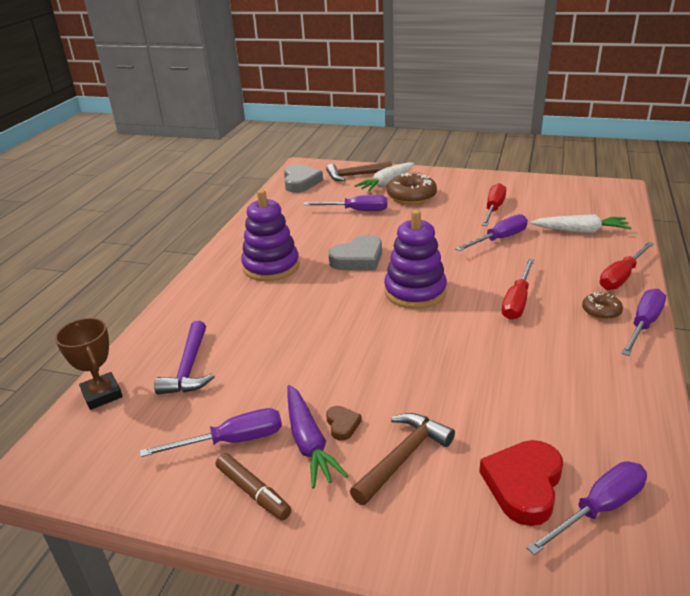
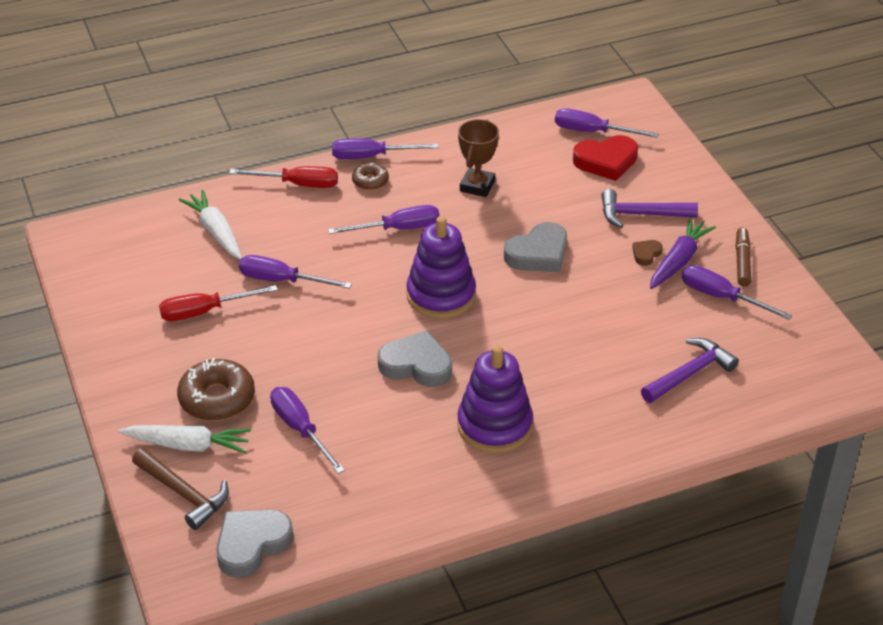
camera: 130 degrees left, 10 degrees up
brown trophy [55,318,123,410] -> brown trophy moved to [458,119,499,197]
brown hammer [350,413,455,505] -> purple hammer [601,189,698,228]
red screwdriver [502,259,535,320] -> purple screwdriver [328,205,440,234]
none -> grey heart [504,222,567,272]

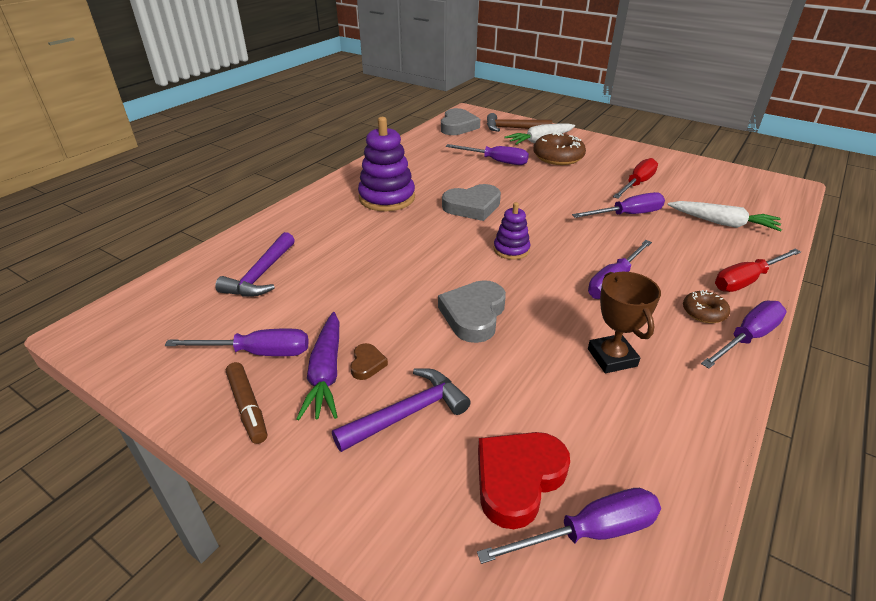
camera: 145 degrees right, 5 degrees down
purple stacking toy [406,216,476,319] -> purple stacking toy [494,202,530,260], size x0.56

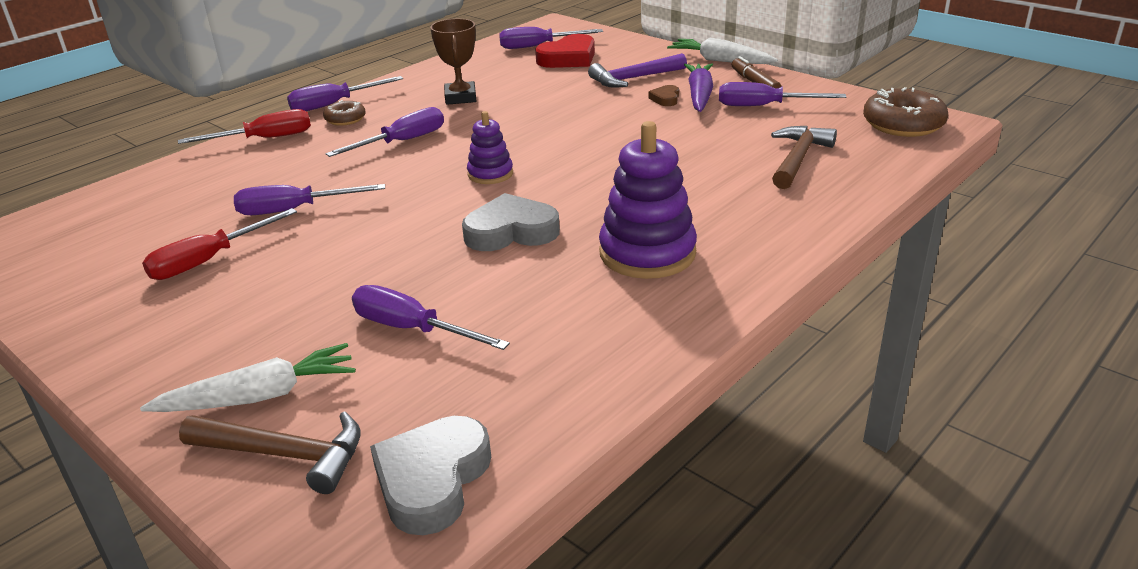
camera: 170 degrees left, 5 degrees down
purple hammer [215,232,295,297] -> brown hammer [771,126,837,189]
grey heart [438,280,506,343] -> none
brown donut [533,132,586,165] -> brown donut moved to [863,87,948,137]
white carrot [668,201,782,232] -> white carrot moved to [667,37,778,64]

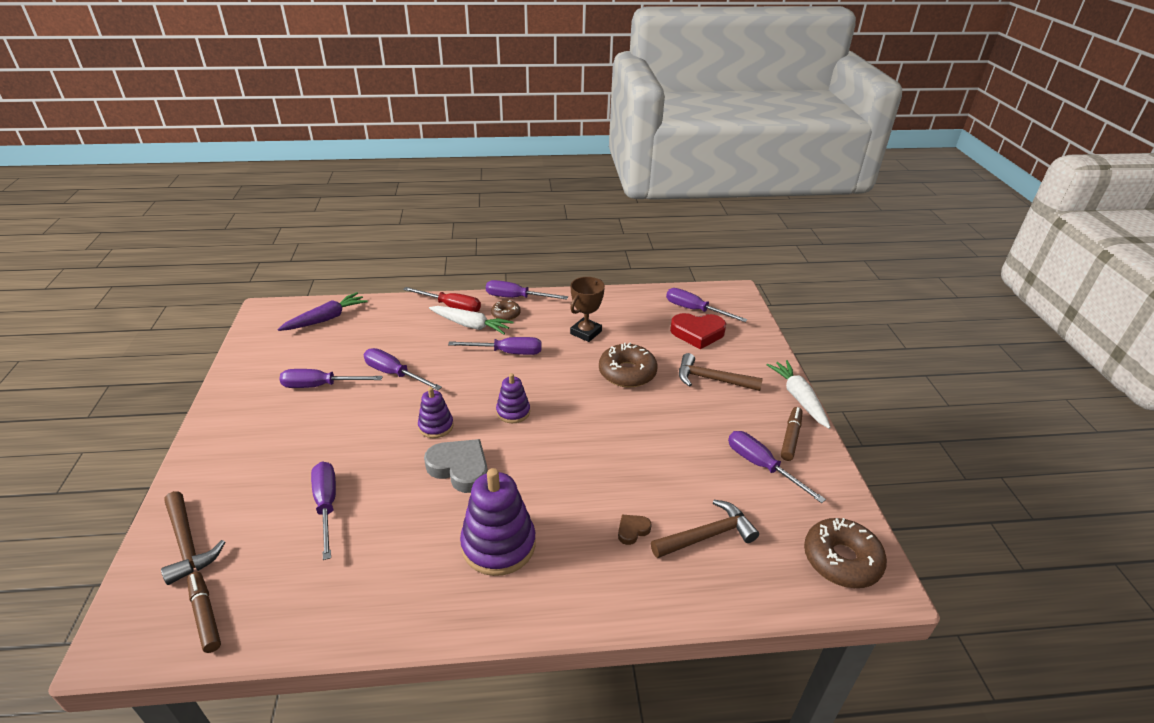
camera: 40 degrees right, 5 degrees up
white carrot [140,343,356,412] -> white carrot moved to [429,306,514,334]
red screwdriver [142,208,297,280] -> purple screwdriver [279,369,383,388]
grey heart [370,416,491,535] -> brown marker [187,572,221,653]
purple hammer [588,53,687,88] -> brown hammer [679,353,763,391]
brown heart [649,85,679,106] -> brown heart moved to [618,515,652,545]
purple carrot [684,63,713,112] -> purple carrot moved to [277,292,368,331]
none -> purple stacking toy [418,387,454,438]
none -> brown donut [599,342,658,388]

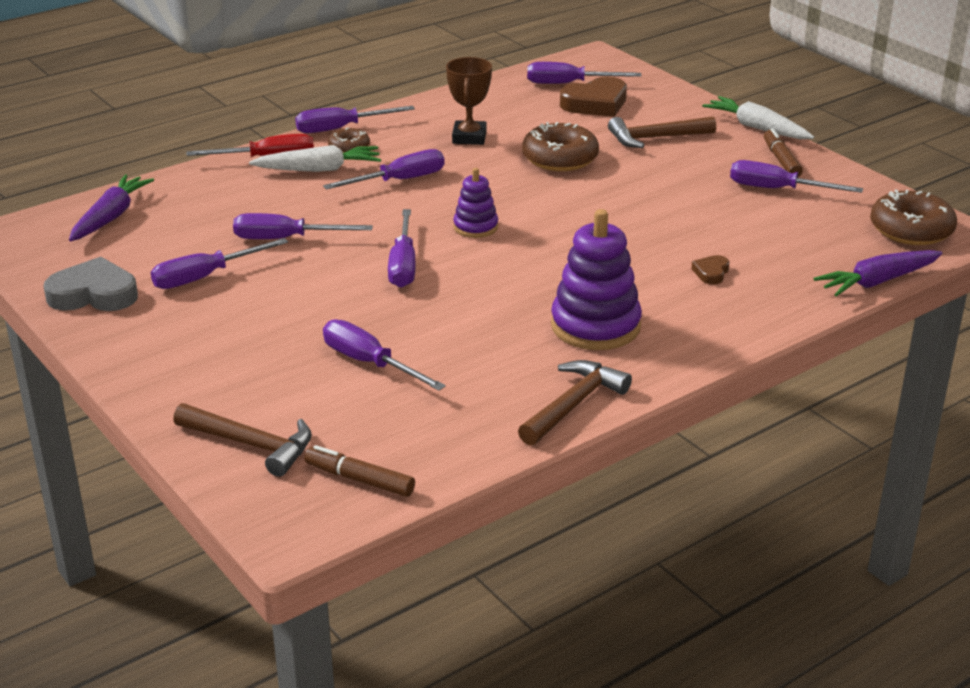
camera: 30 degrees left, 5 degrees down
purple stacking toy [418,387,454,438] -> purple screwdriver [388,209,416,288]
grey heart [424,439,488,493] -> grey heart moved to [43,257,138,311]
brown hammer [651,500,759,558] -> brown hammer moved to [518,360,632,446]
red heart [670,313,726,349] -> brown heart [560,77,627,117]
none -> purple carrot [813,250,943,296]

